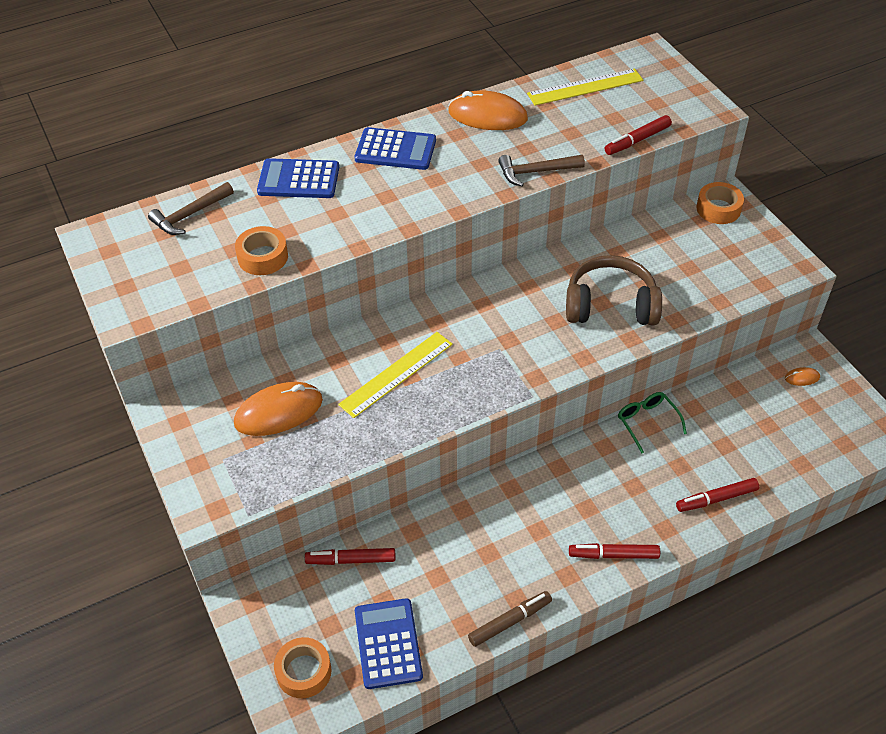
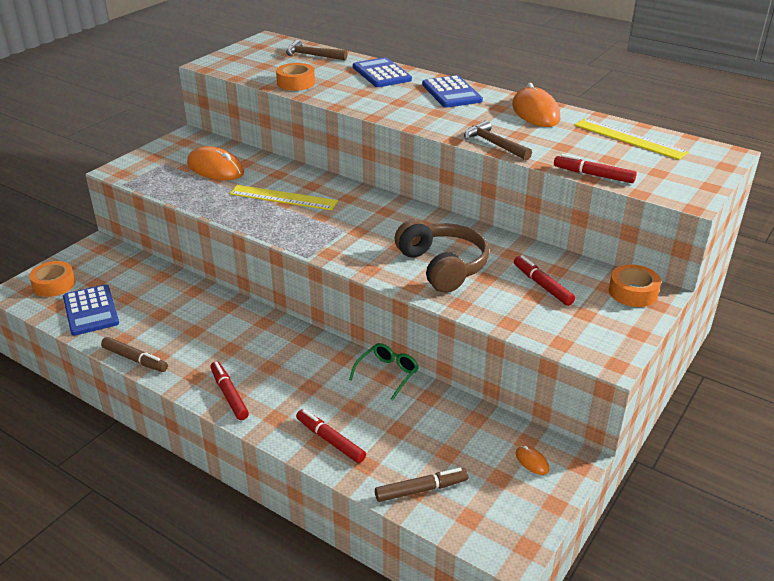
camera: 60 degrees right, 15 degrees down
red marker [305,548,395,565] -> red marker moved to [514,255,575,306]
blue calculator [355,598,423,689] -> blue calculator turned 105 degrees clockwise [63,284,119,336]
none -> brown marker [375,468,468,502]

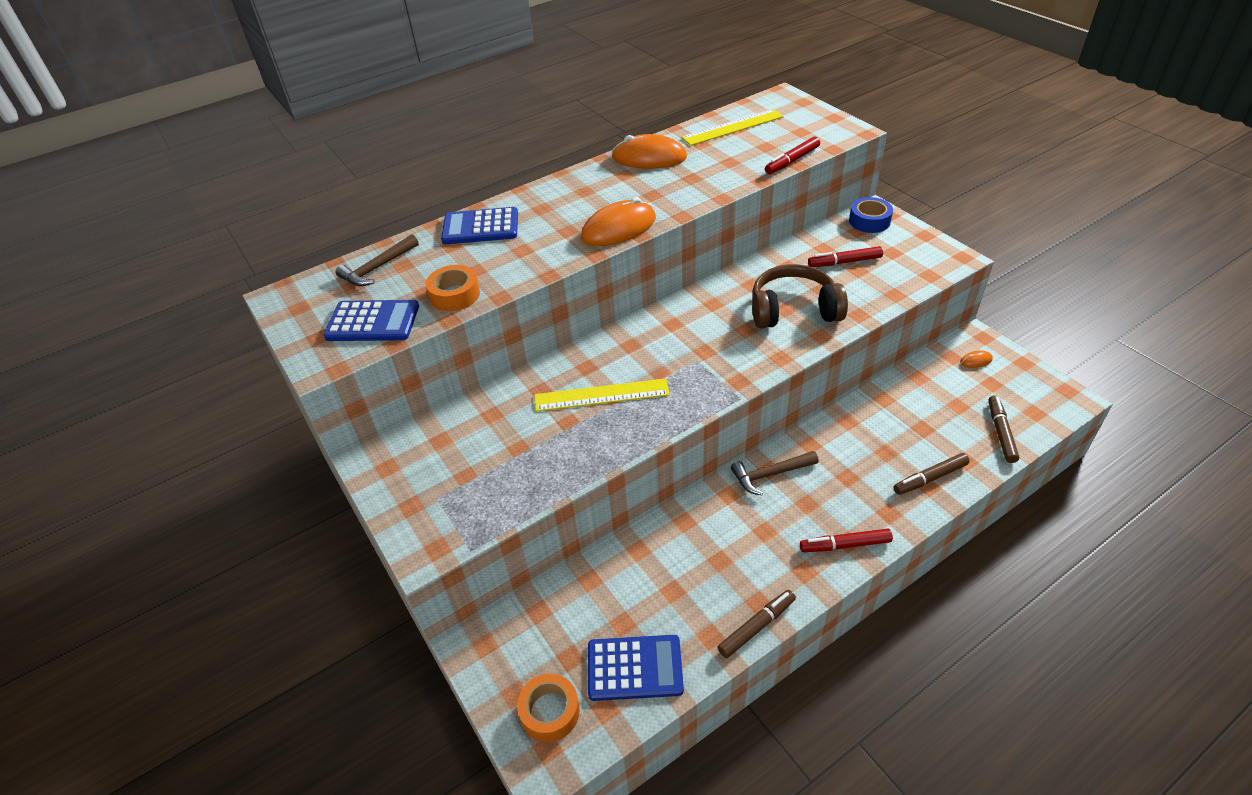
camera: 65 degrees left, 10 degrees up
orange mouse [187,146,244,180] -> orange mouse moved to [581,197,656,246]
yellow ruler [229,185,338,210] -> yellow ruler turned 45 degrees clockwise [535,378,670,412]
red marker [296,409,366,463] -> brown marker [894,453,969,495]
green glasses [349,343,419,400] -> none
blue calculator [422,75,483,108] -> blue calculator moved to [324,300,419,341]
brown hammer [464,120,532,160] -> brown hammer moved to [731,451,818,495]
orange tape [609,264,661,307] -> blue tape [849,197,893,233]

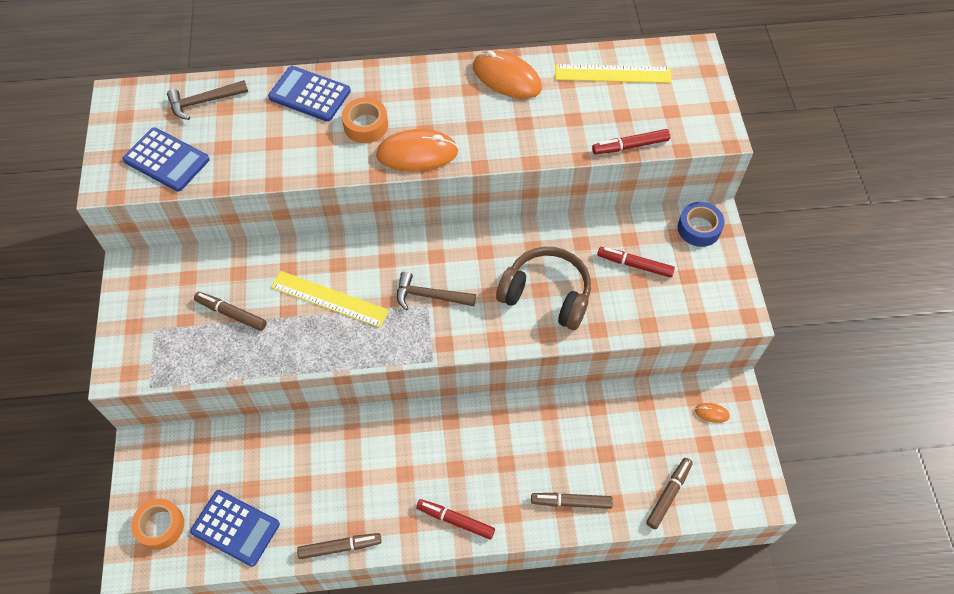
camera: 25 degrees right, 15 degrees up
orange tape [425,265,480,311] -> orange tape moved to [342,97,388,143]
brown hammer [731,451,818,495] -> brown hammer moved to [397,271,476,310]
none -> brown marker [194,292,267,331]

